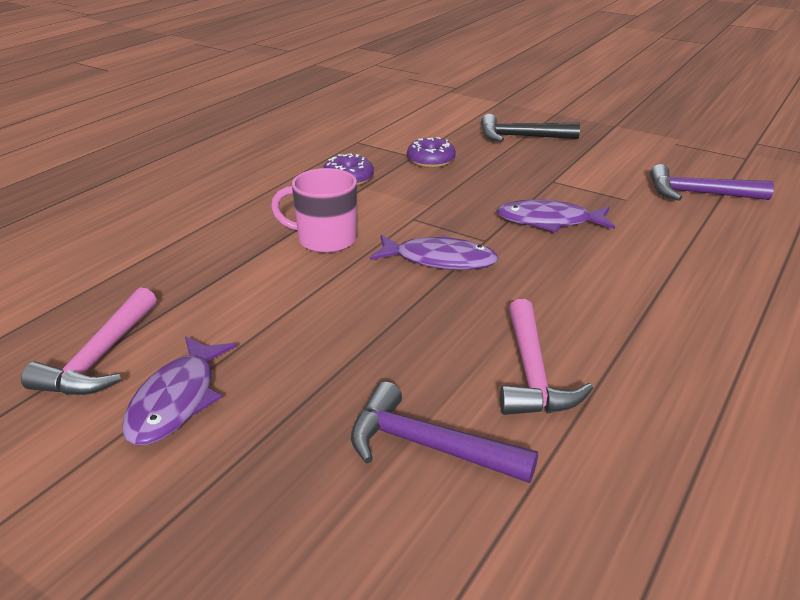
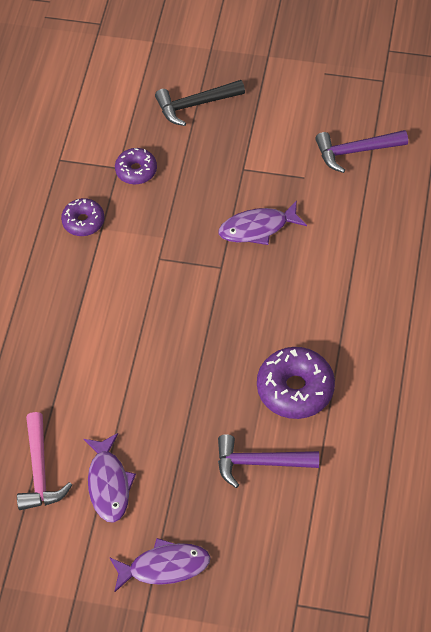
camera: 20 degrees left, 25 degrees up
pink mug [271,168,357,253] -> none
purple fish [370,235,499,270] -> purple fish moved to [109,538,210,592]
pink hammer [500,299,593,415] -> purple donut [257,347,335,419]

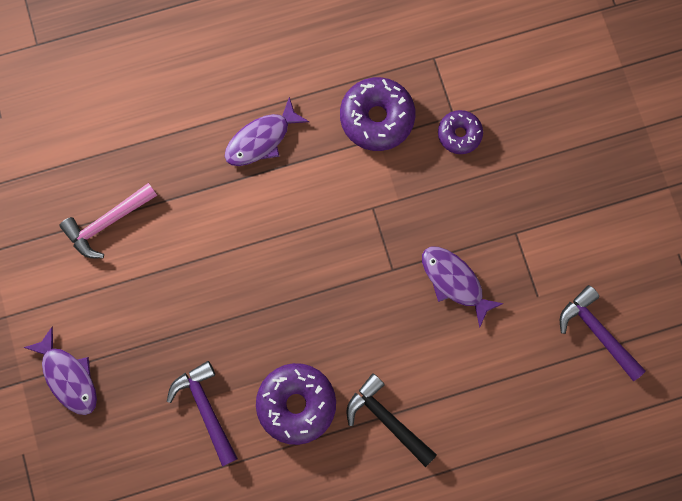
camera: 60 degrees right, 20 degrees up
purple donut [61,198,105,236] -> purple donut [340,77,415,151], size x1.68
purple fish [84,433,136,523] -> purple fish moved to [225,97,309,166]
black hammer [155,80,245,126] -> black hammer moved to [346,374,437,467]

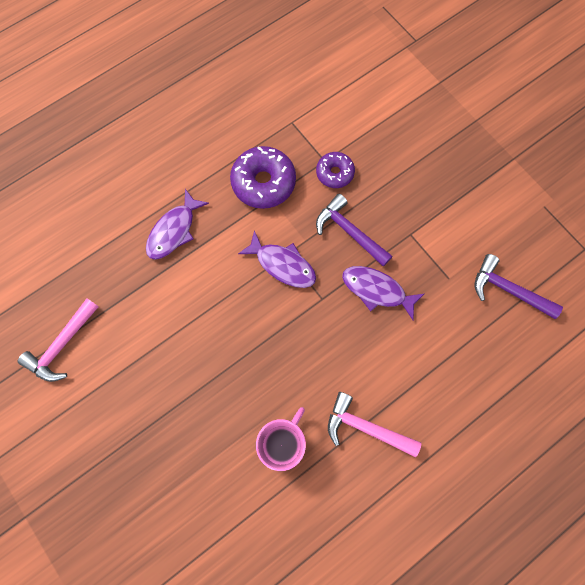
camera: 20 degrees left, 5 degrees down
purple fish [23,326,97,415] -> purple fish moved to [238,231,316,288]
purple hammer [167,361,238,467] -> purple hammer moved to [316,194,393,267]
purple donut [256,363,336,445] -> pink mug [256,407,306,471]
black hammer [346,374,437,467] -> pink hammer [328,392,421,458]

